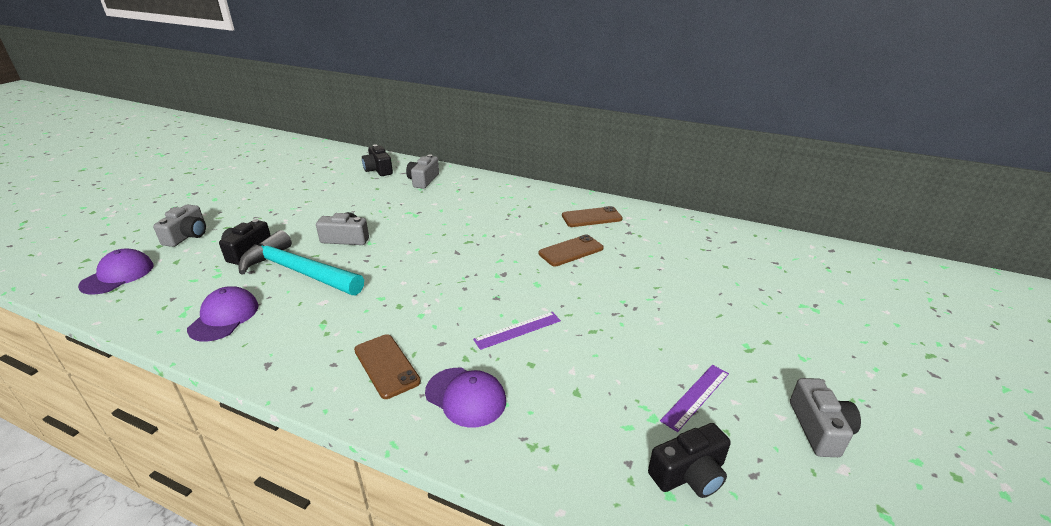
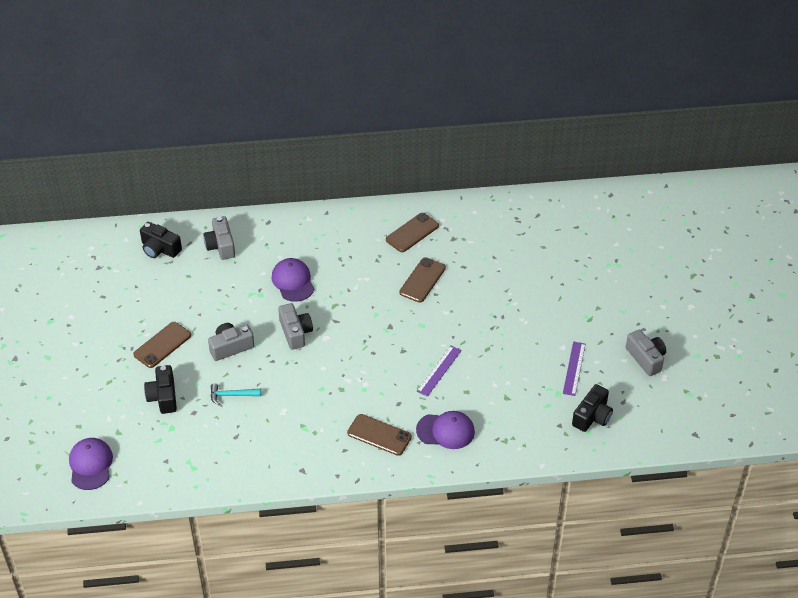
camera: 30 degrees left, 15 degrees up
grey camera [153,204,206,247] -> grey camera moved to [278,303,313,350]
purple cap [187,286,259,342] -> purple cap moved to [271,258,314,302]
turquoise hammer [238,230,364,295] -> turquoise hammer [211,383,261,405], size x0.42
none -> brown phone [133,322,191,368]

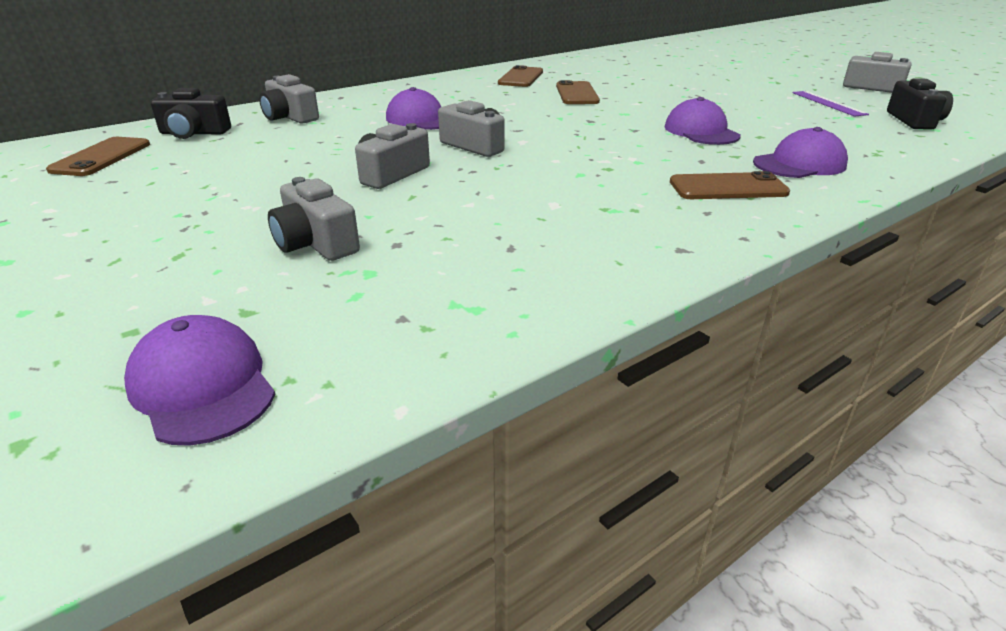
camera: 30 degrees left, 15 degrees down
brown phone [133,322,191,368] -> brown phone moved to [46,137,150,176]
black camera [144,365,177,414] -> grey camera [268,177,360,261]
turquoise hammer [211,383,261,405] -> none
purple ruler [417,346,462,397] -> purple cap [665,97,741,145]

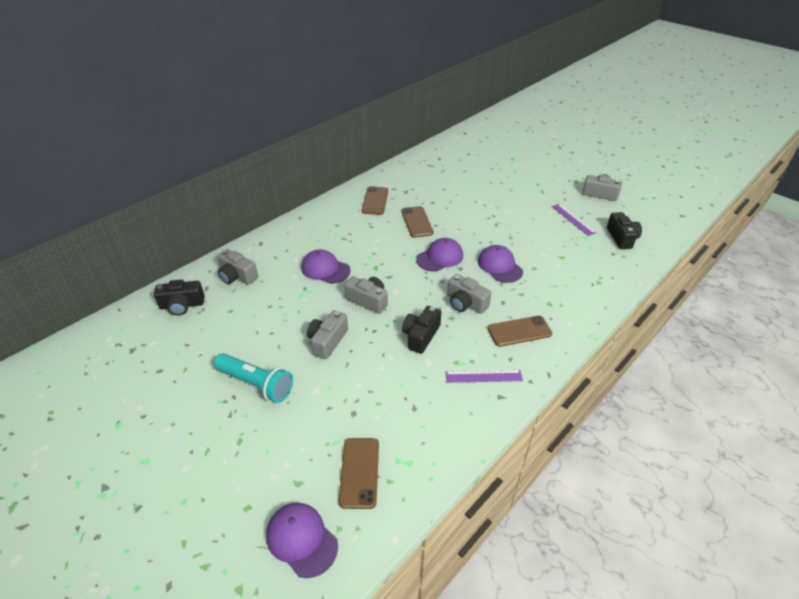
camera: 10 degrees left, 10 degrees up
brown phone [46,137,150,176] -> brown phone moved to [339,438,379,509]
grey camera [268,177,360,261] -> grey camera moved to [447,274,491,314]
purple cap [753,127,848,178] -> purple cap moved to [416,238,463,272]
none -> turquoise flashlight [214,353,293,403]
none -> black camera [402,306,441,354]
none -> purple ruler [445,370,523,383]

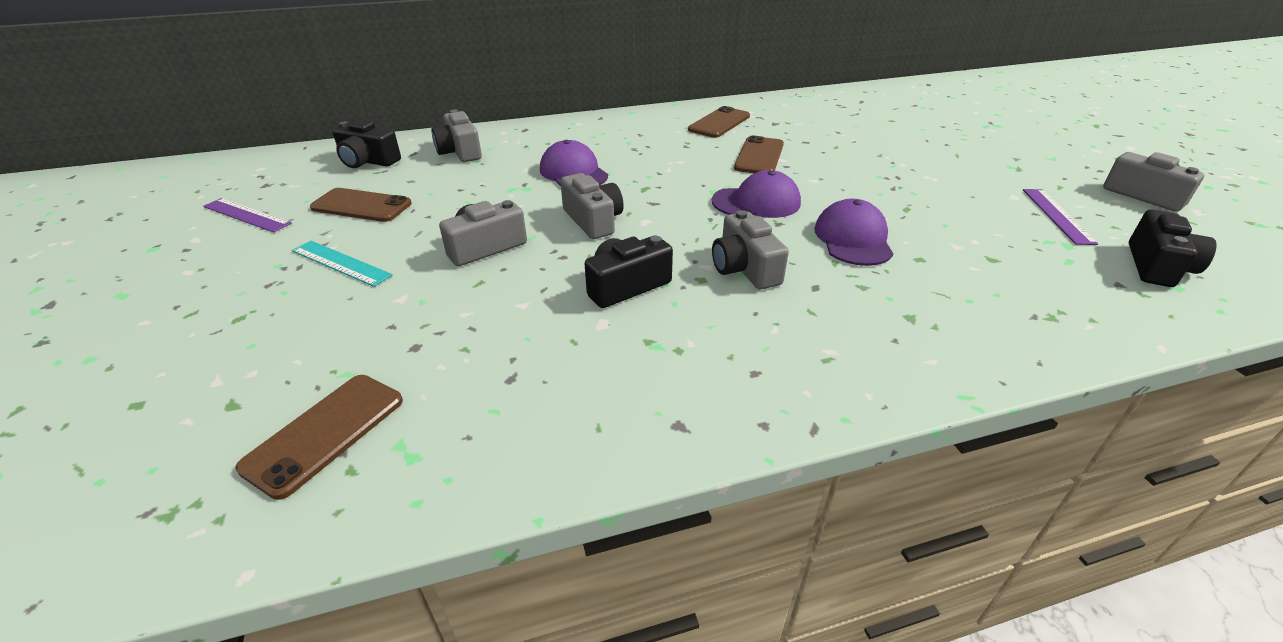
camera: 30 degrees right, 5 degrees down
turquoise flashlight [214,353,293,403] -> turquoise ruler [292,241,393,287]
purple cap [266,503,338,578] -> none
purple ruler [445,370,523,383] -> purple ruler moved to [203,198,292,232]
brown phone [488,316,552,347] -> brown phone moved to [310,188,412,222]

